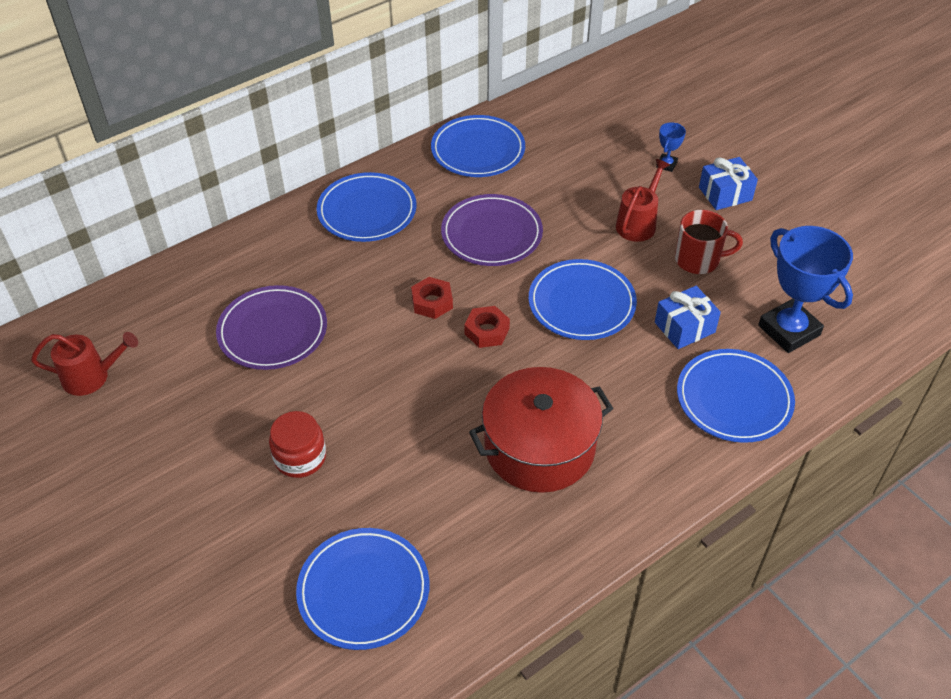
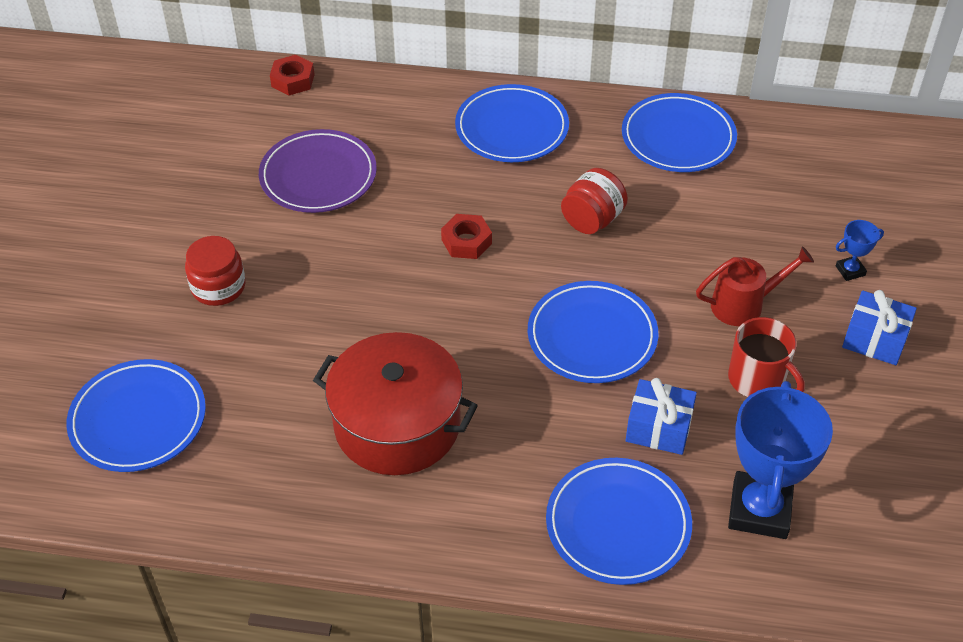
camera: 45 degrees right, 0 degrees up
red watering can [31,332,138,396] -> none
purple plate [441,194,543,266] -> red jar [561,168,628,234]
red nut [464,306,510,348] -> red nut moved to [270,55,315,96]

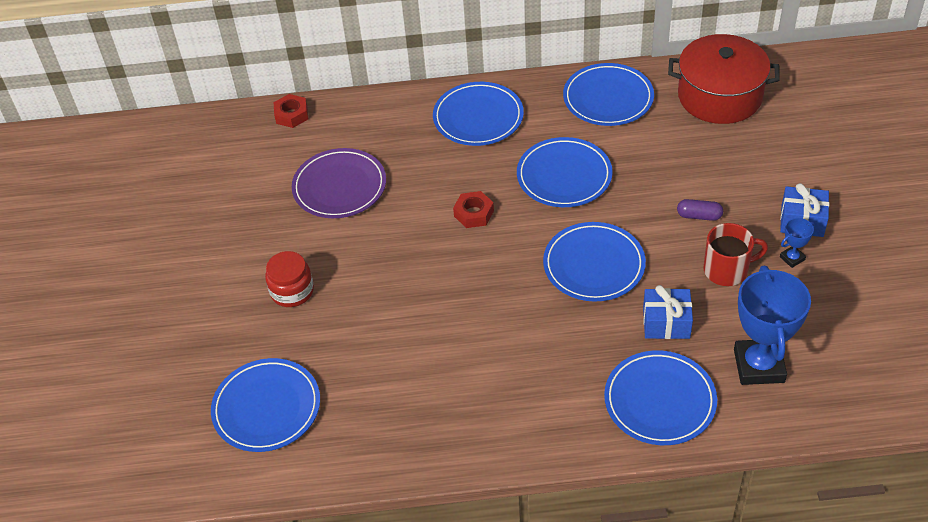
camera: 10 degrees left, 0 degrees up
red pot [313,332,478,475] -> red pot moved to [668,34,780,124]
red jar [561,168,628,234] -> blue plate [517,137,613,207]
red watering can [696,246,814,326] -> purple capsule [677,199,723,221]
red mug [728,317,805,397] -> red mug turned 45 degrees counterclockwise [704,223,768,286]
blue trophy [836,220,884,281] -> blue trophy moved to [780,218,815,268]

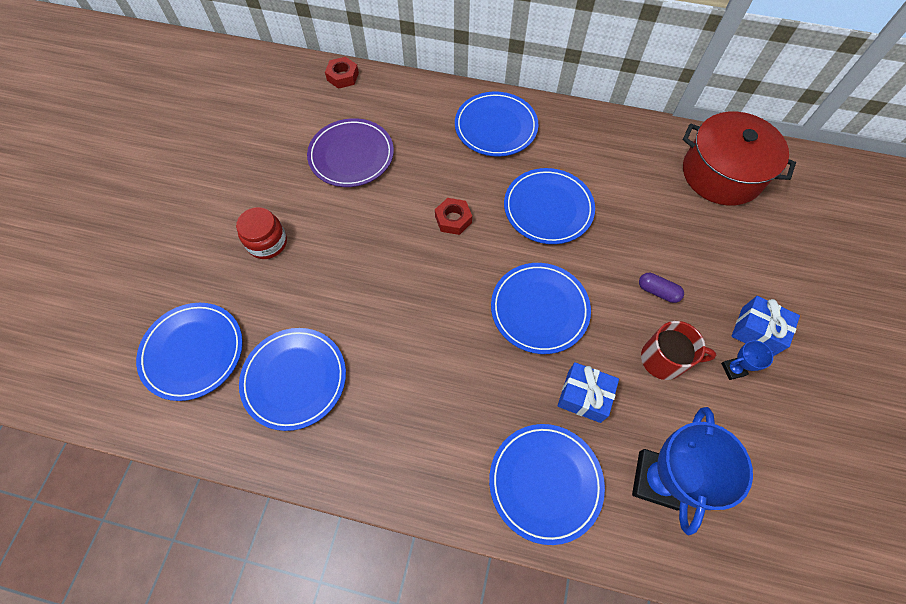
camera: 15 degrees right, 15 degrees up
blue plate [563,63,654,126] -> blue plate moved to [239,328,346,431]

